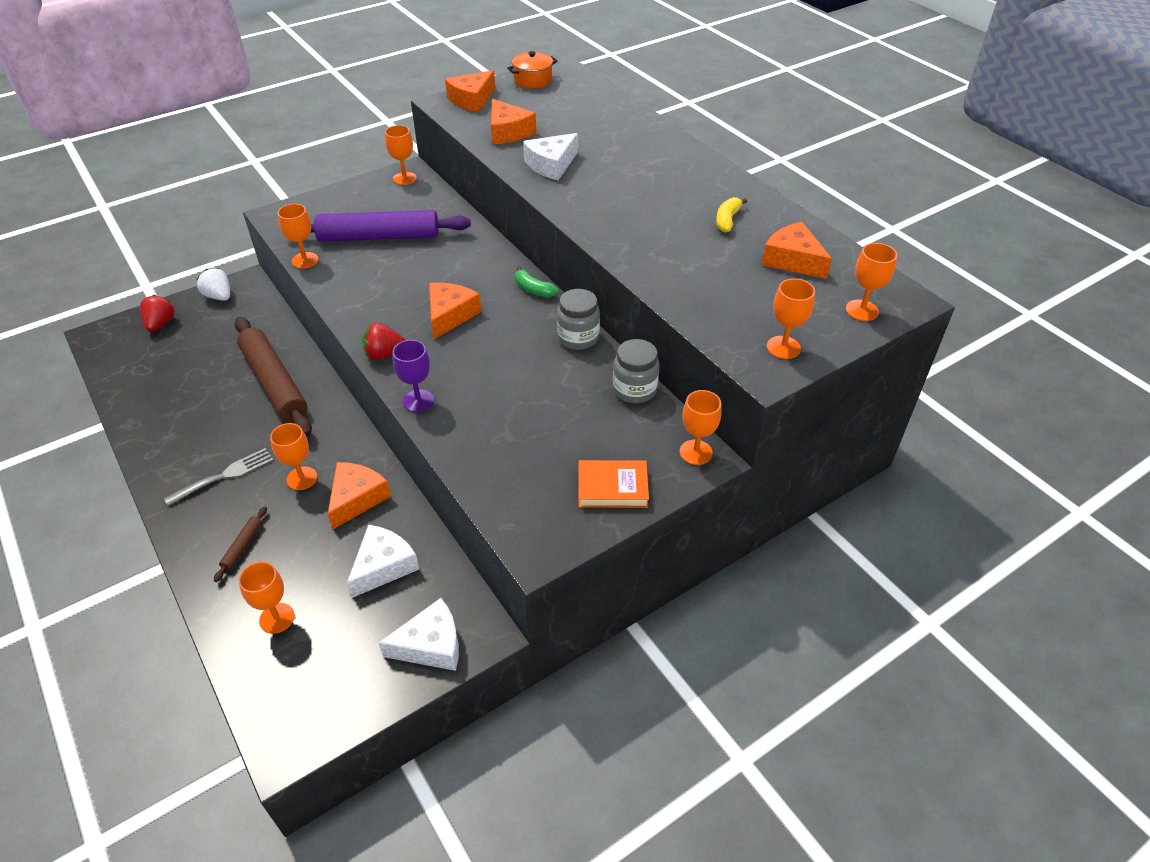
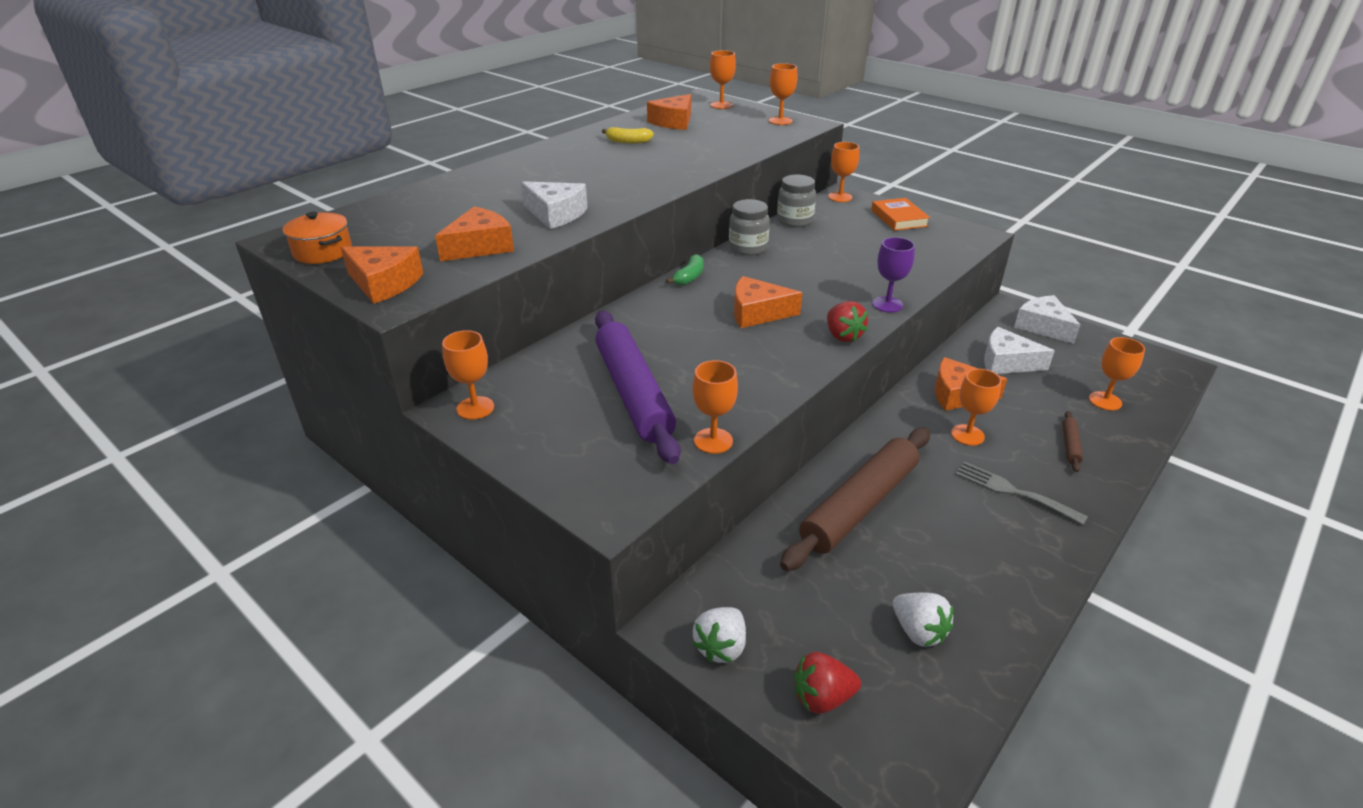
camera: 105 degrees left, 10 degrees down
brown rolling pin [214,506,267,582] -> brown rolling pin turned 75 degrees counterclockwise [1062,411,1083,472]
none -> white strawberry [893,593,953,647]

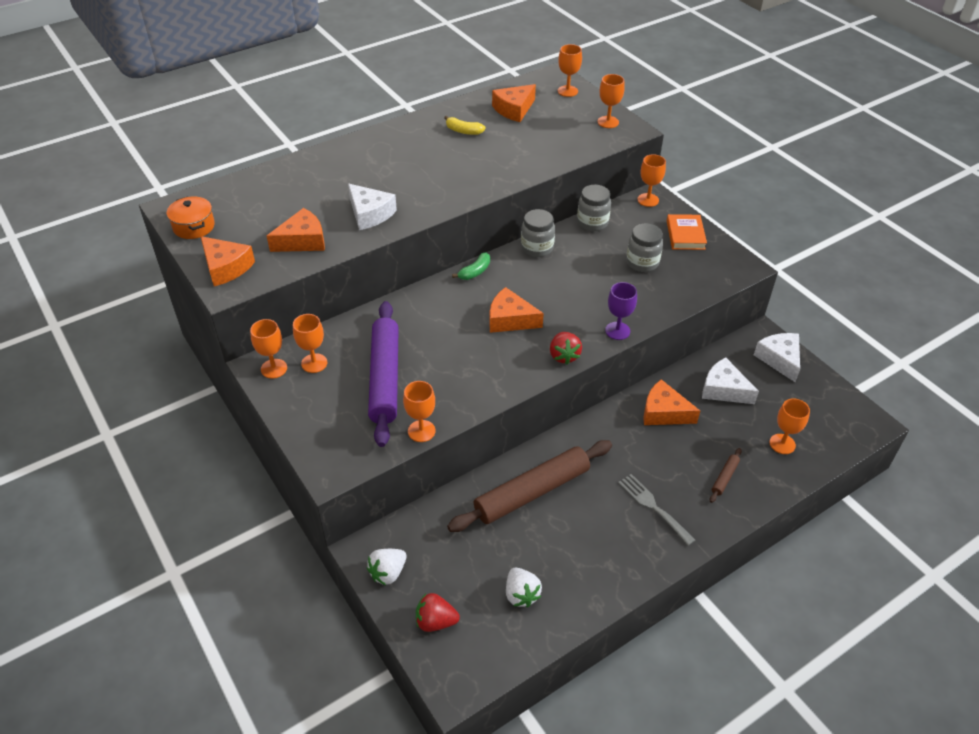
camera: 15 degrees right, 10 degrees up
orange goblet [951,369,1002,446] -> orange goblet moved to [293,314,327,373]
none -> grey jar [626,223,663,272]

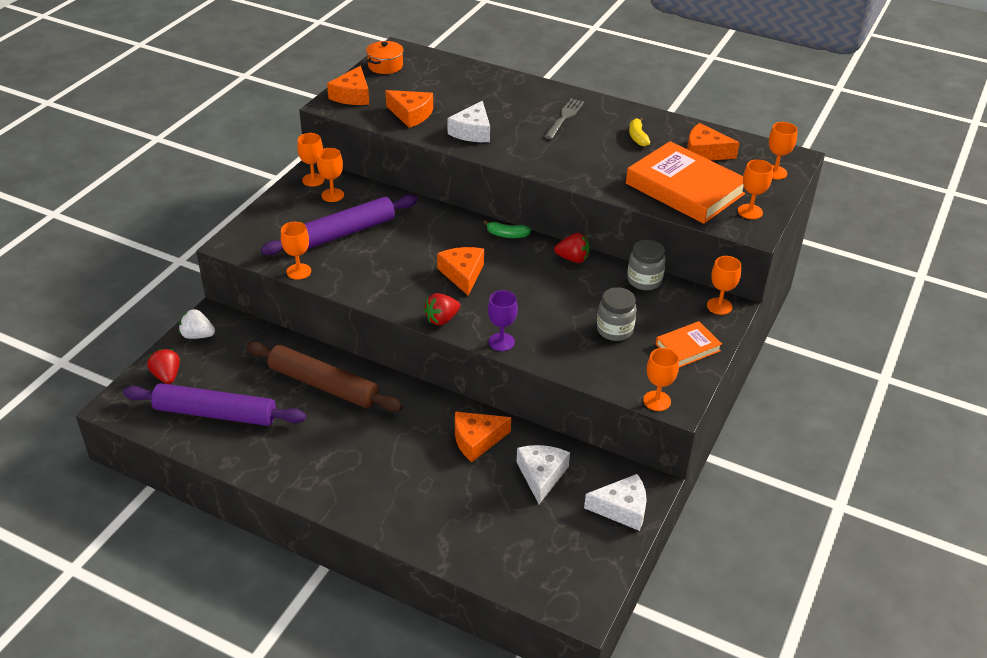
camera: 60 degrees right, 5 degrees down
white strawberry [506,568,542,607] -> purple rolling pin [123,383,306,426]
grey jar [521,209,555,257] -> red strawberry [554,233,590,263]
grey fork [618,474,695,546] -> grey fork moved to [544,98,584,139]
orange cheese [643,379,700,425] -> orange cheese turned 105 degrees counterclockwise [455,412,511,462]
brown rolling pin [710,448,742,503] -> none
white cheese [754,333,800,382] -> white cheese turned 45 degrees clockwise [584,474,647,531]
orange goblet [770,398,810,454] -> orange goblet moved to [643,348,679,411]
none -> orange book [626,141,745,224]

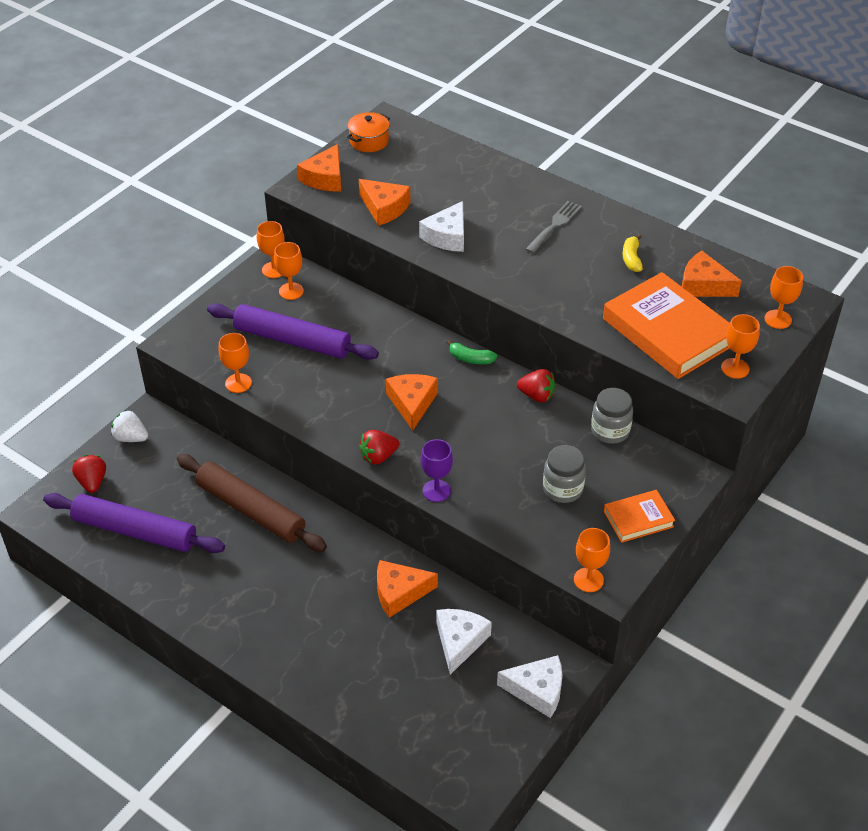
camera: 10 degrees right, 5 degrees up
purple rolling pin [261,195,418,255] -> purple rolling pin turned 45 degrees clockwise [207,303,379,360]
orange goblet [707,256,741,315] -> none

